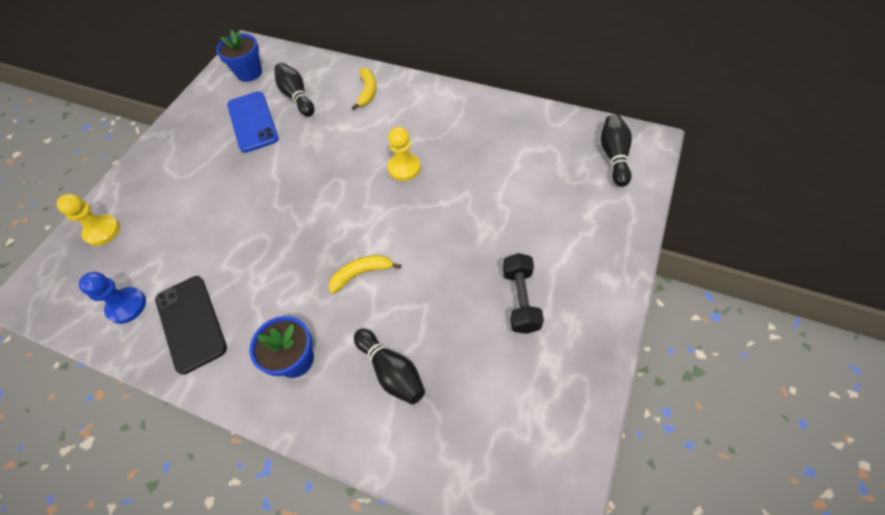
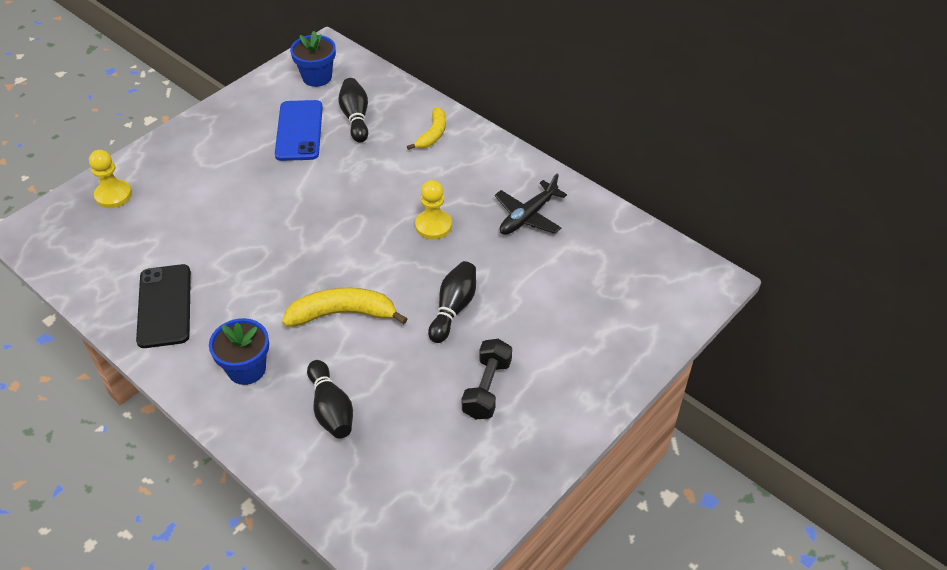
camera: 15 degrees right, 10 degrees down
blue pawn [79,272,146,324] -> none
yellow banana [329,255,401,294] -> yellow banana [282,288,408,327], size x1.55
black bowling pin [601,114,632,187] -> black bowling pin moved to [428,261,476,343]
none -> black plane [495,173,567,235]

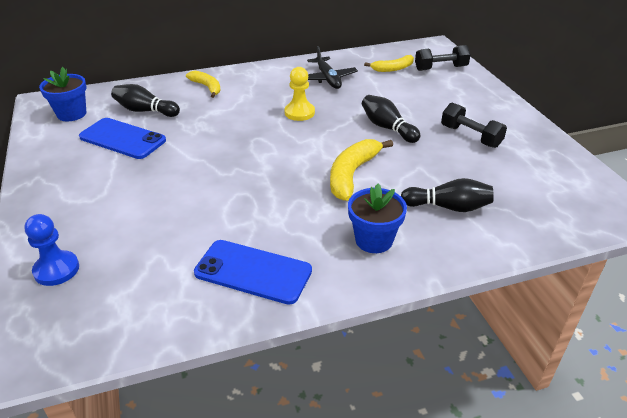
camera: 60 degrees left, 10 degrees down
yellow pawn [89,150,132,208] -> blue pawn [24,214,79,286]
black phone [136,264,191,348] -> blue phone [194,240,312,305]
none -> yellow banana [364,55,414,72]
none -> black dumbbell [415,45,471,71]

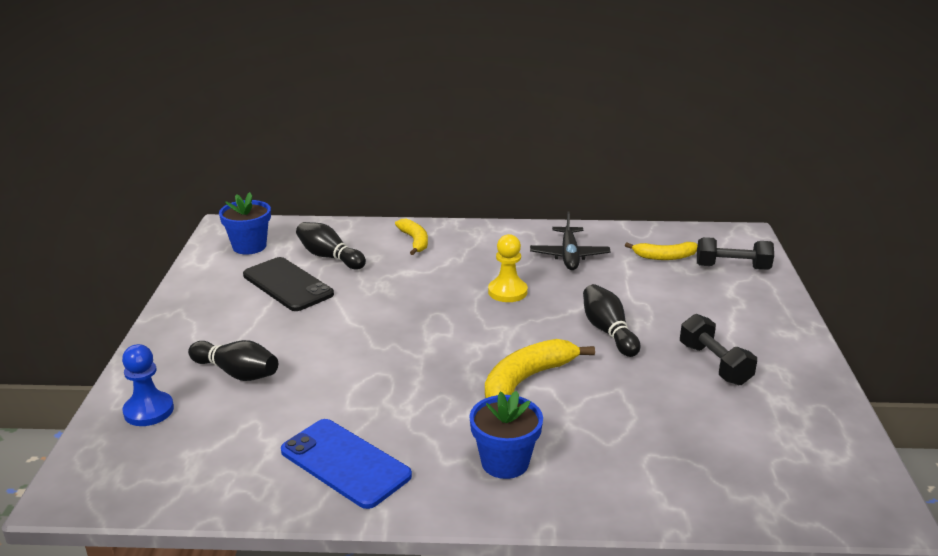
camera: 20 degrees right, 10 degrees down
blue phone [79,118,166,159] -> black phone [243,257,334,311]
black bowling pin [401,178,494,212] -> black bowling pin moved to [188,340,278,381]

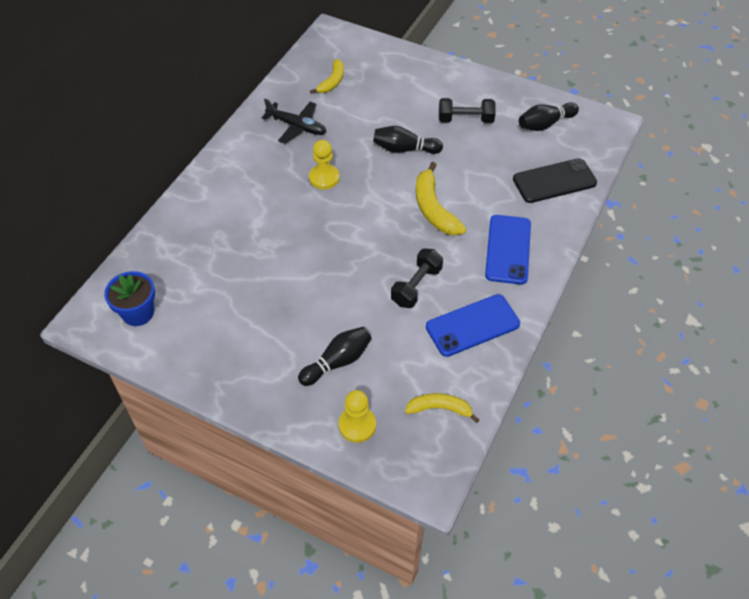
camera: 65 degrees left, 25 degrees up
blue pawn [122,344,174,426] -> yellow pawn [339,390,376,443]
black phone [243,257,334,311] -> black phone moved to [513,158,597,203]
black bowling pin [296,222,366,270] -> black bowling pin moved to [519,102,579,131]
yellow banana [395,219,428,255] -> yellow banana moved to [405,393,479,423]
blue flower pot [469,391,543,479] -> blue phone [485,215,531,285]
black dumbbell [697,237,774,270] -> black dumbbell moved to [391,249,443,308]

